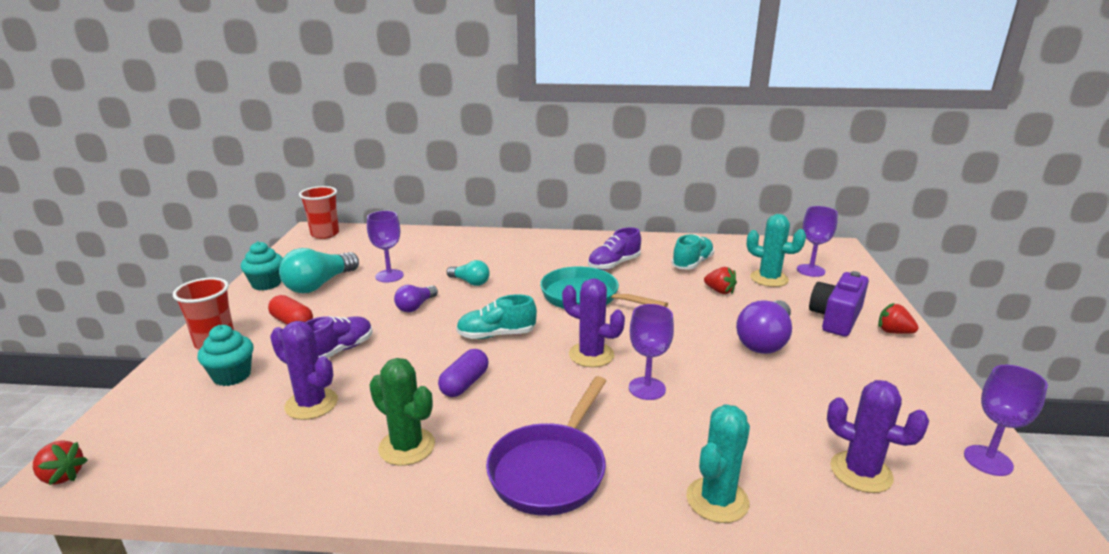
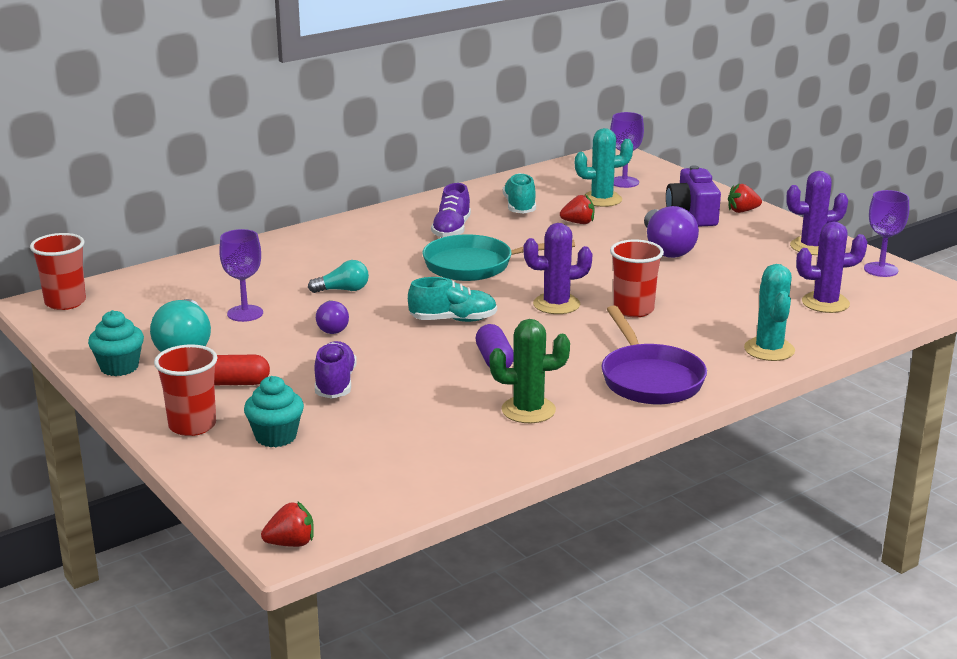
camera: 40 degrees left, 0 degrees up
purple cactus [270,321,338,420] -> purple cactus moved to [786,171,848,255]
turquoise shoe [456,294,537,339] -> turquoise shoe turned 135 degrees counterclockwise [408,277,497,322]
purple goblet [629,304,674,400] -> red cup [610,240,664,318]

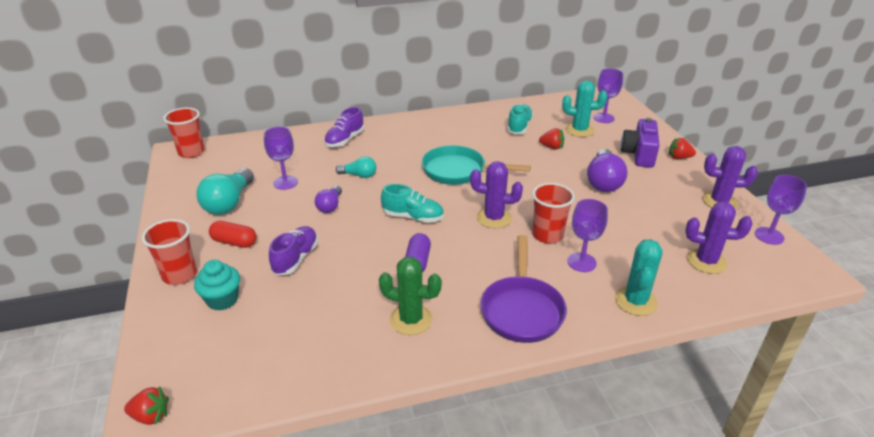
camera: 20 degrees right, 10 degrees up
turquoise cupcake [88,310,144,376] -> none
purple shoe [431,183,471,238] -> purple shoe moved to [324,107,364,147]
none -> purple goblet [567,199,608,272]

